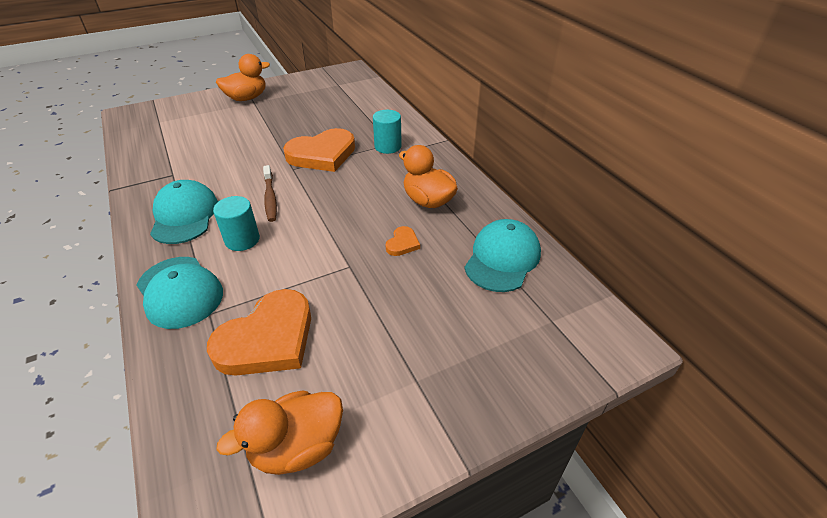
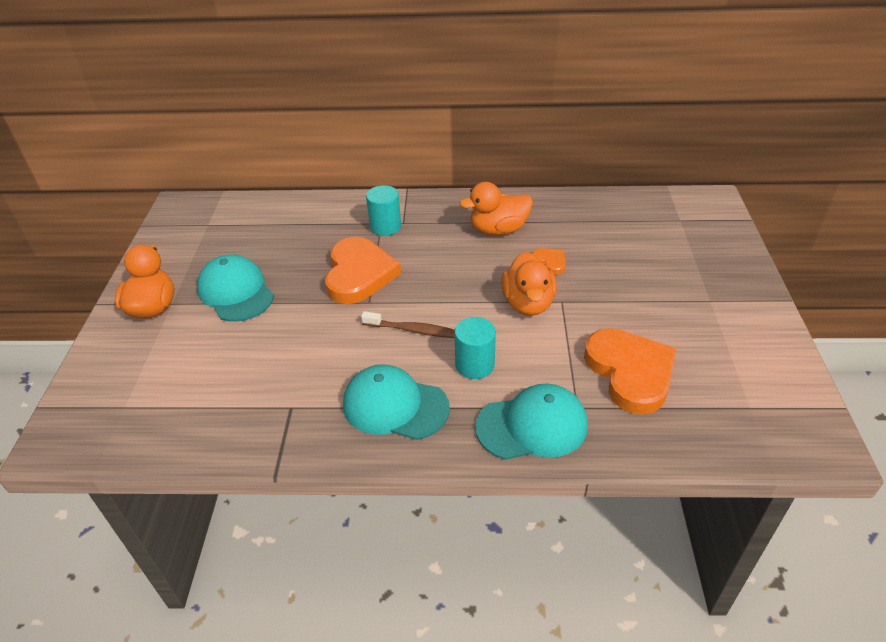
camera: 60 degrees left, 0 degrees up
orange duck [216,390,343,475] -> orange duck moved to [502,252,557,316]
turquoise cap [464,219,541,292] -> turquoise cap moved to [197,254,274,322]

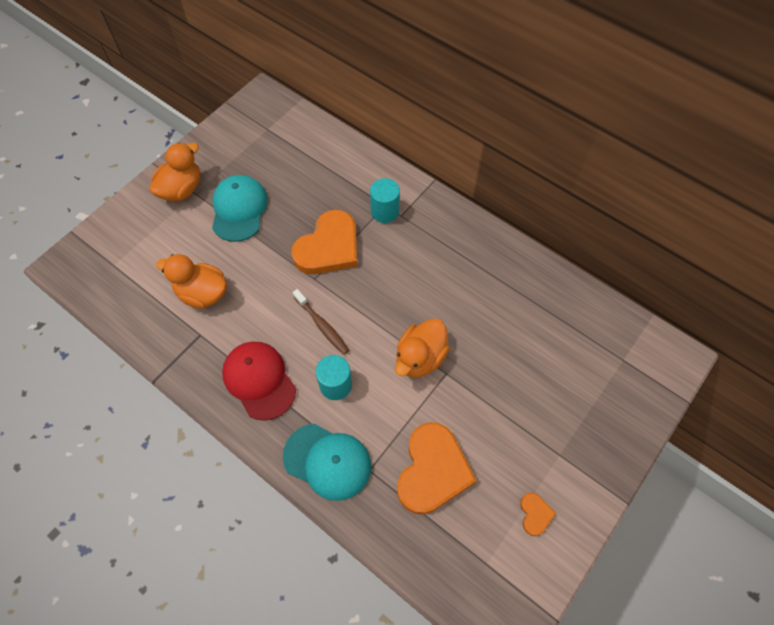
camera: 35 degrees right, 20 degrees up
turquoise cap [343,364,450,440] -> red cap [222,342,296,421]
orange duck [460,182,533,235] -> orange duck moved to [156,254,227,309]
orange heart [532,248,566,275] -> orange heart moved to [520,493,556,536]

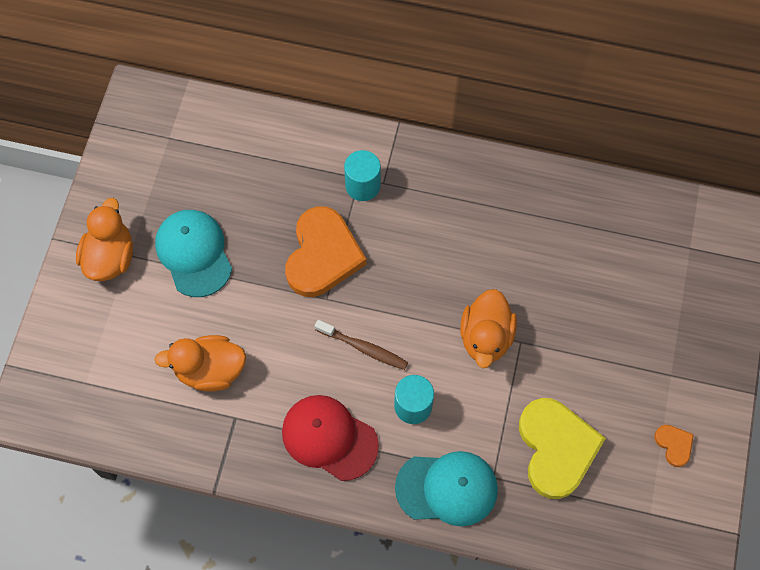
camera: 25 degrees left, 5 degrees up
orange heart [397,422,477,515] -> yellow heart [519,398,606,499]

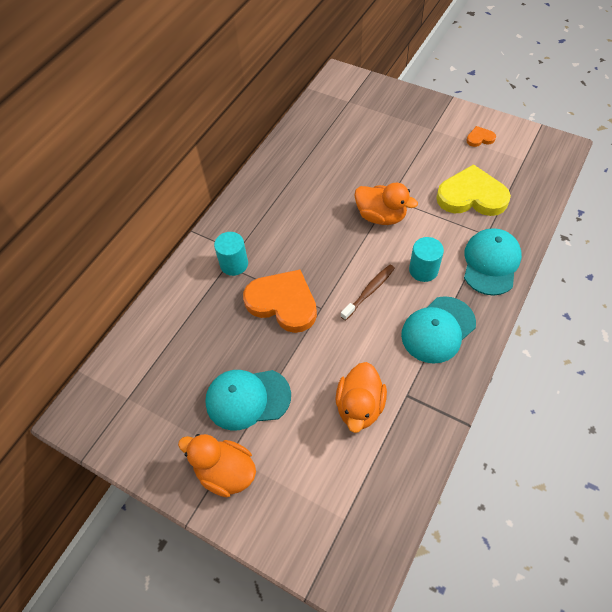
camera: 70 degrees left, 10 degrees down
red cap [282,395,379,481] -> turquoise cap [401,296,476,364]

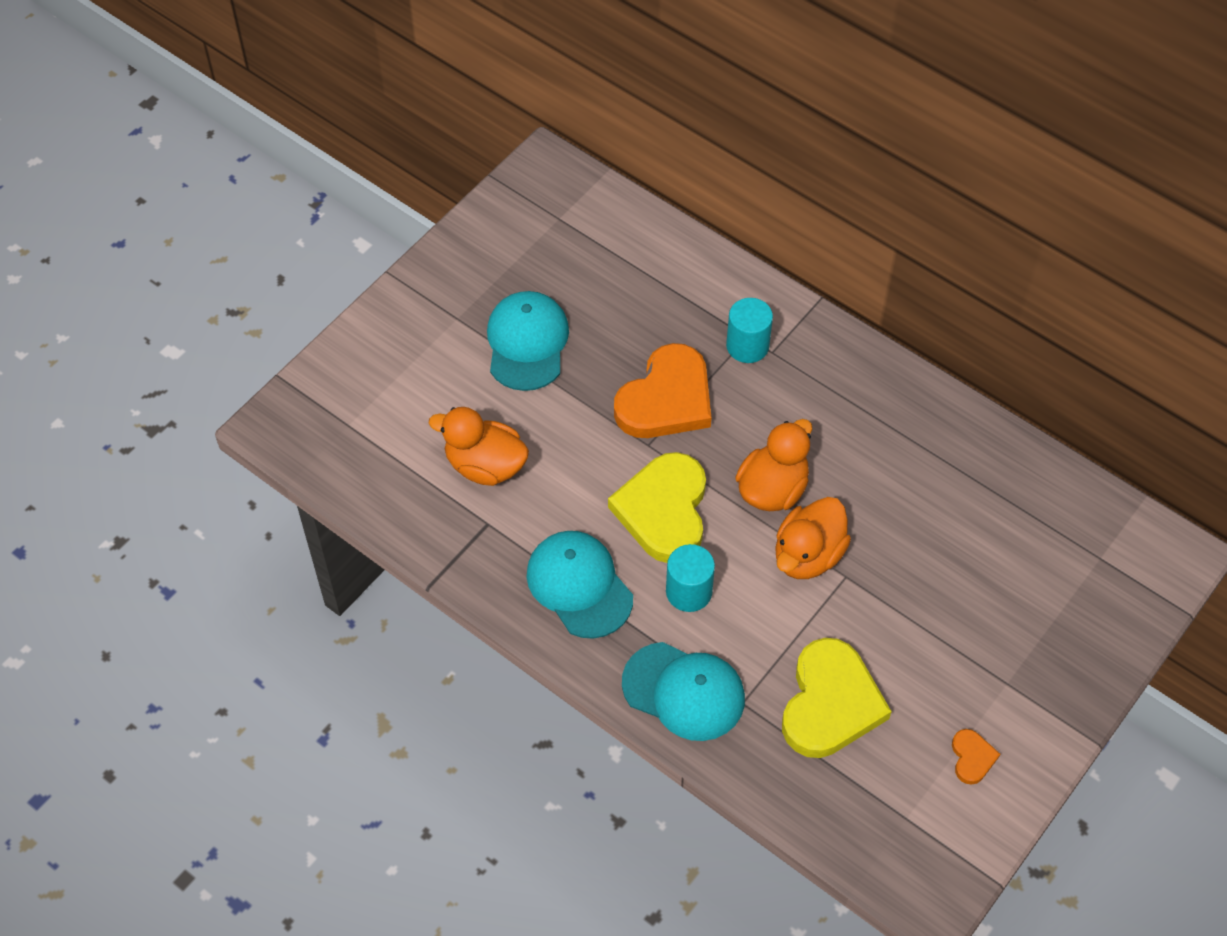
camera: 95 degrees right, 0 degrees up
orange duck [178,434,256,497] -> orange duck moved to [735,419,812,511]
brown toothbrush [340,265,395,321] -> yellow heart [608,452,706,563]

